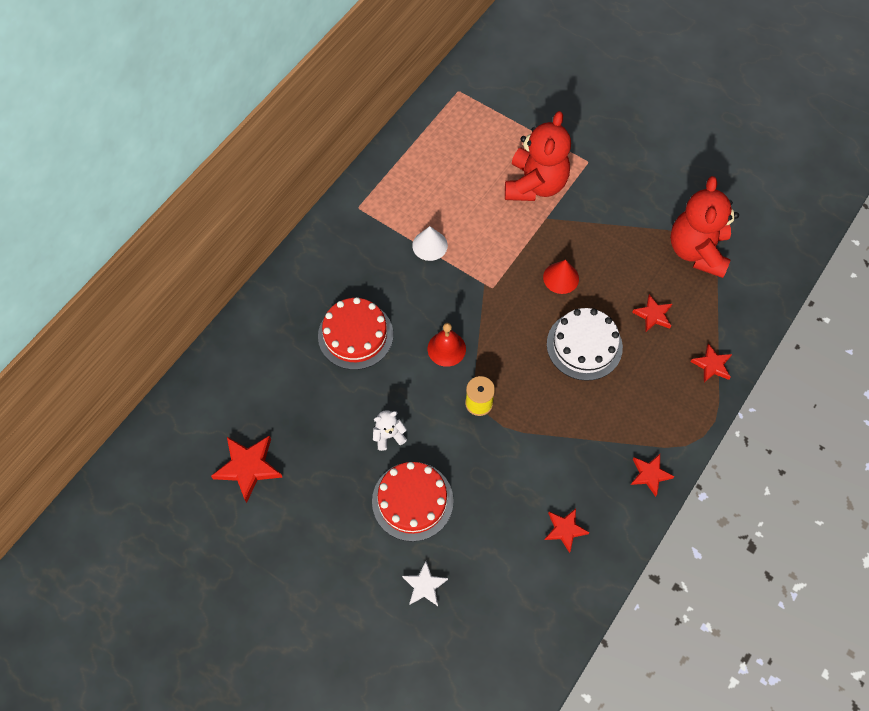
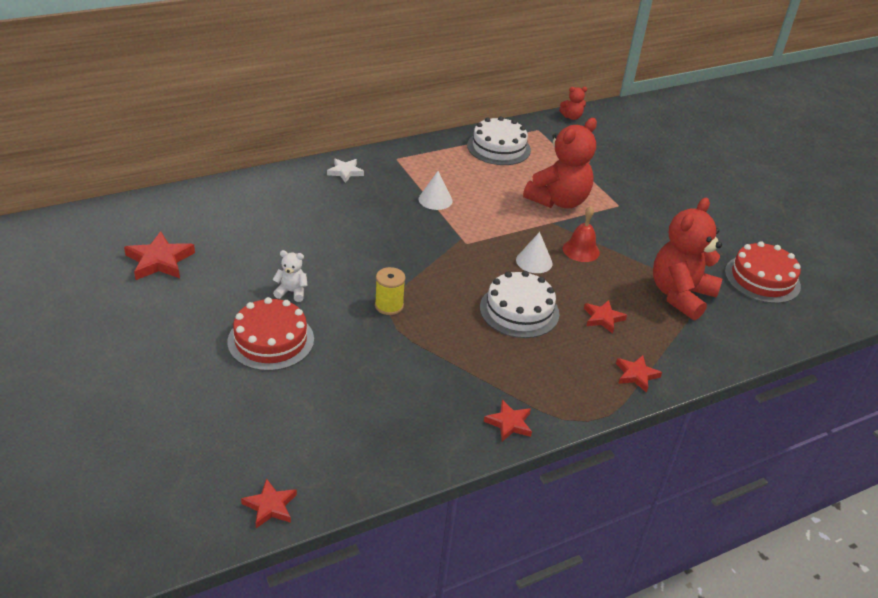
camera: 25 degrees right, 25 degrees down
red cake [318,297,393,370] -> red cake moved to [725,241,801,303]
white star [402,562,448,606] -> white star moved to [327,159,364,183]
red bell [428,323,466,367] -> red bell moved to [563,206,600,262]
red cone [543,260,579,294] -> white cone [516,232,553,273]
red star [545,508,590,553] -> red star moved to [241,478,297,528]
none -> white cake [467,116,531,165]
none -> red teddy bear [559,87,587,120]

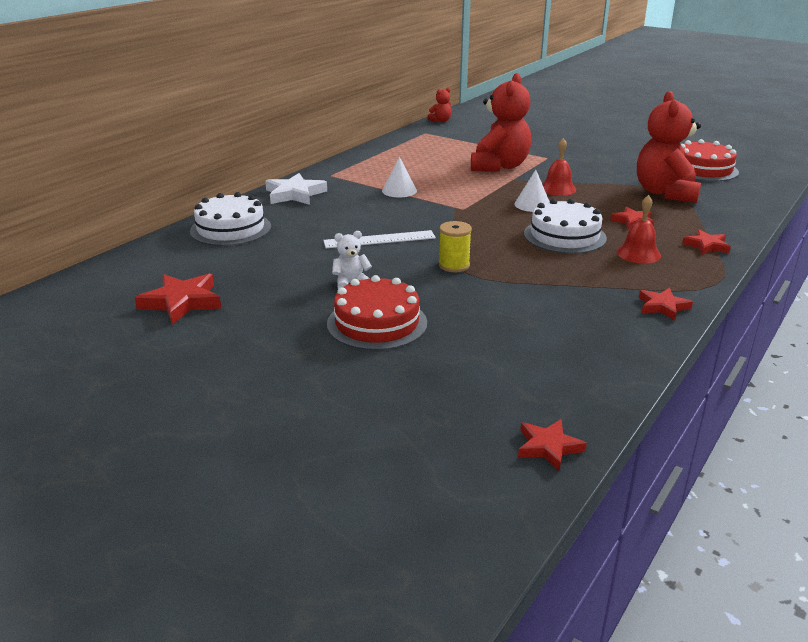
camera: 25 degrees left, 10 degrees down
white star [327,159,364,183] -> white star [265,173,327,205], size x1.60
white cake [467,116,531,165] -> white cake moved to [190,192,271,246]
none -> white ruler [323,230,436,248]
none -> red bell [617,195,661,264]

